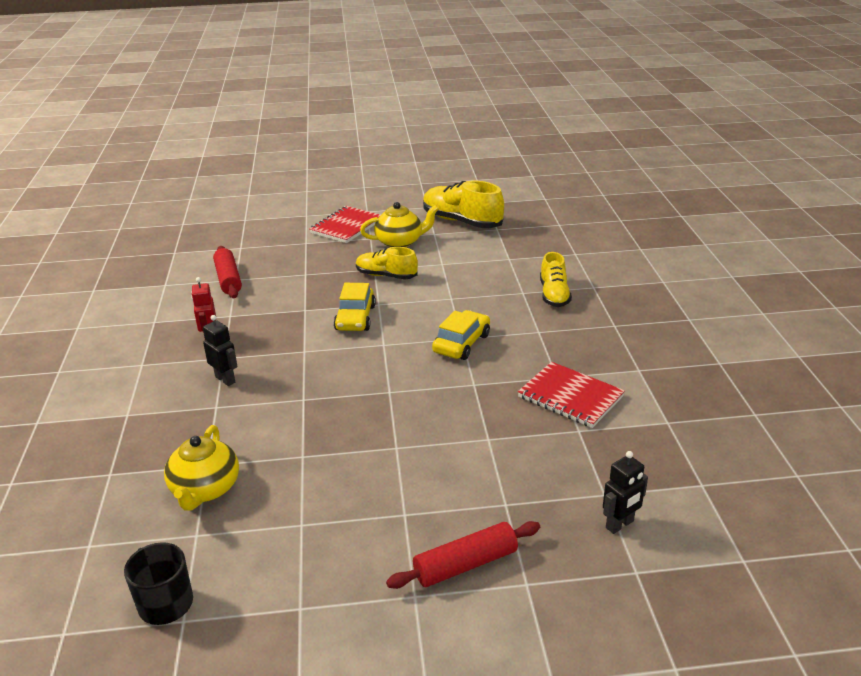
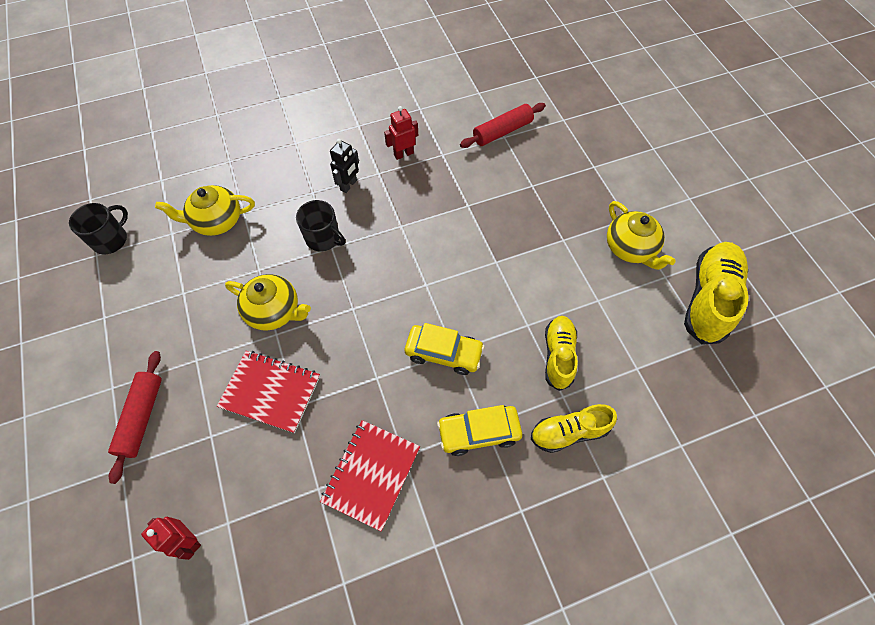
camera: 75 degrees right, 30 degrees up
red notebook [309,206,380,243] -> red notebook moved to [217,351,320,433]
yellow car [334,283,376,331] -> yellow car moved to [437,405,522,456]
yellow shoe [356,247,418,279] -> yellow shoe moved to [545,316,578,391]
red rolling pin [386,521,540,589] -> red rolling pin turned 45 degrees clockwise [108,351,162,484]
black robot [603,451,648,534] -> red robot [141,517,201,560]
none -> yellow teapot [225,274,311,331]
none -> black mug [296,200,345,251]

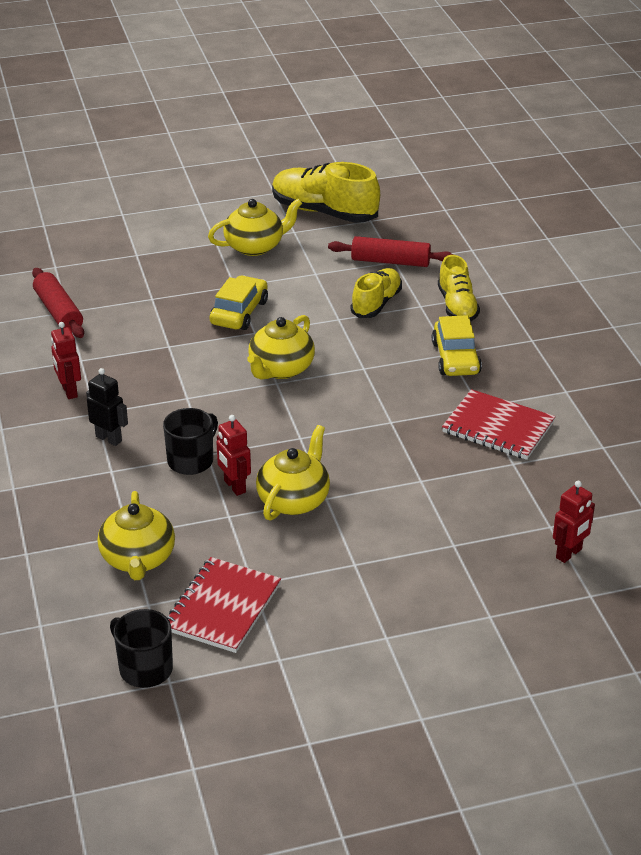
camera: 85 degrees left, 25 degrees down
red rolling pin [108,351,162,484] -> red rolling pin moved to [328,236,453,267]
red notebook [217,351,320,433] -> red notebook moved to [167,557,281,653]
yellow car [405,323,485,375] -> yellow car moved to [210,275,268,330]
yellow shoe [545,316,578,391] -> yellow shoe turned 105 degrees clockwise [351,268,402,318]
none -> red robot [216,415,251,496]
none -> yellow teapot [247,315,315,379]

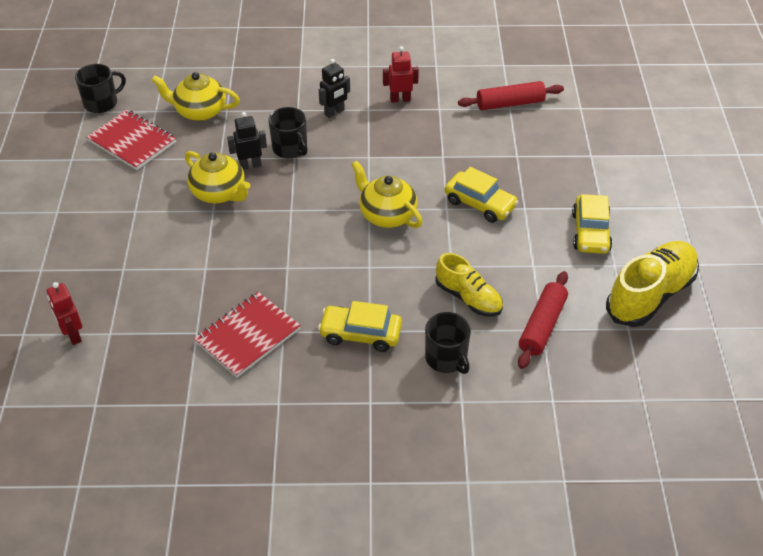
camera: 105 degrees right, 10 degrees up
yellow teapot [208,199,302,256] -> yellow car [572,194,613,254]
red robot [216,415,251,496] -> black robot [227,112,267,170]
yellow shoe [438,255,480,321] -> black mug [425,312,471,374]

